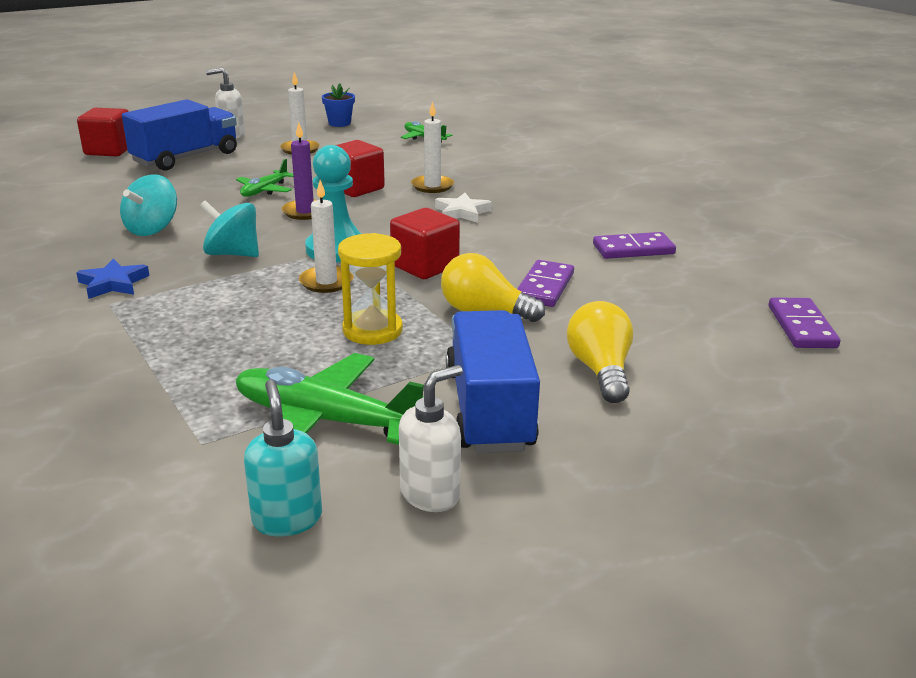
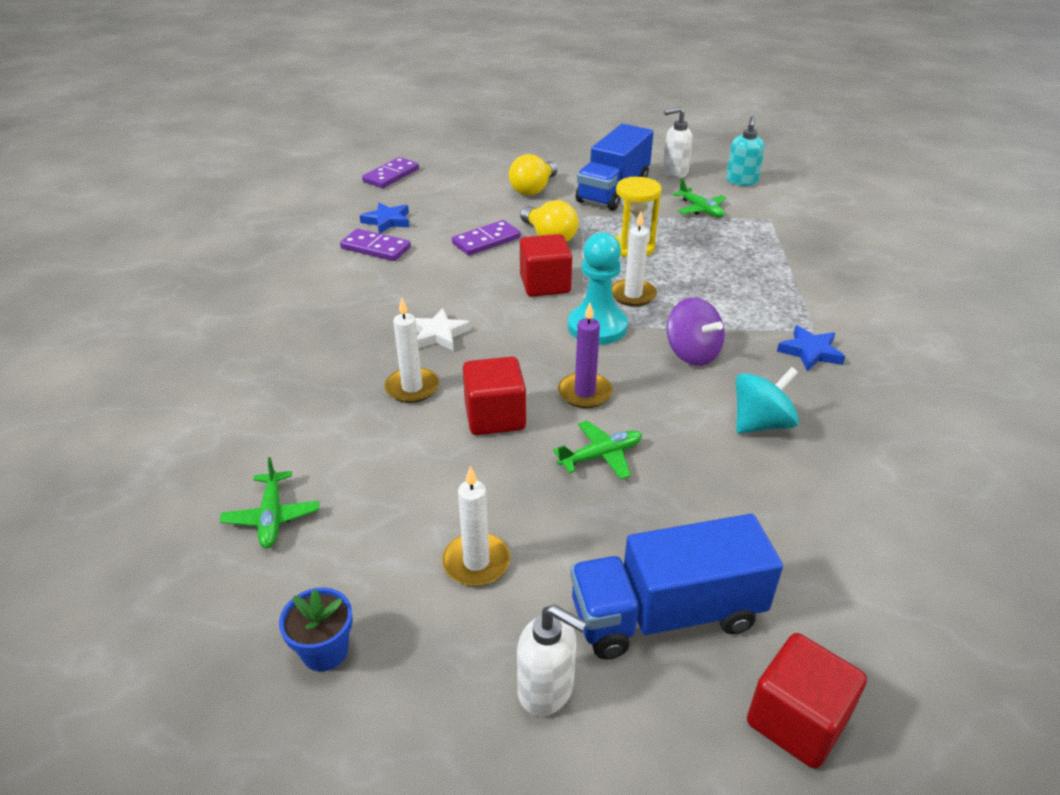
camera: 145 degrees left, 10 degrees up
turquoise spinning top [200,200,259,257] -> purple spinning top [667,297,725,366]
green plane [235,353,424,445] -> green plane [672,179,726,218], size x0.54
none -> blue star [360,202,409,234]

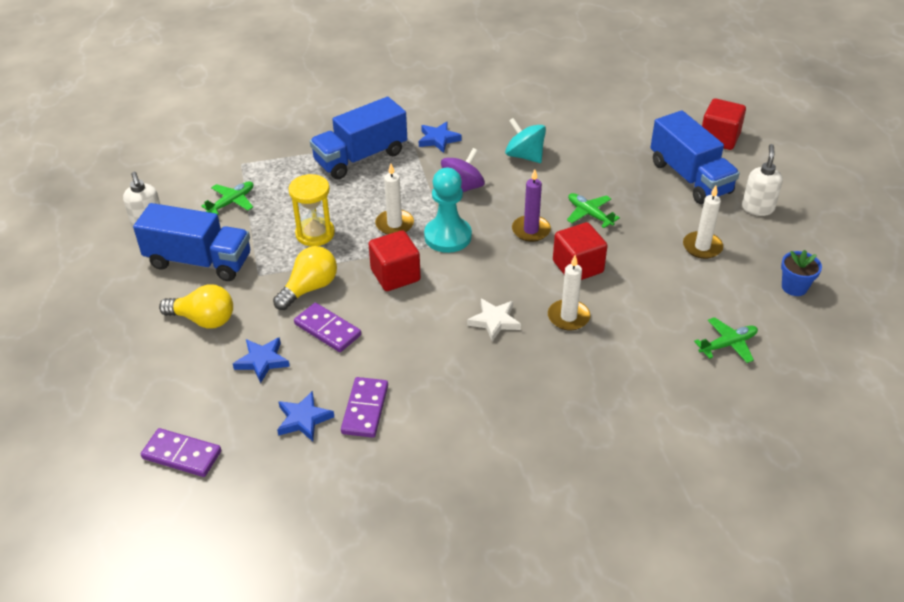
camera: 105 degrees left, 5 degrees up
turquoise soap dispenser [726,116,765,186] -> none
none -> blue star [233,337,290,383]
none -> blue truck [310,97,407,179]

